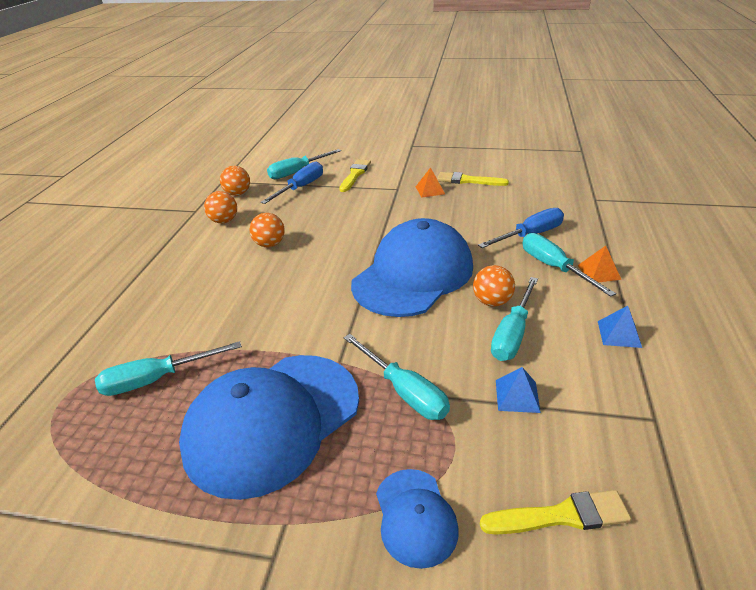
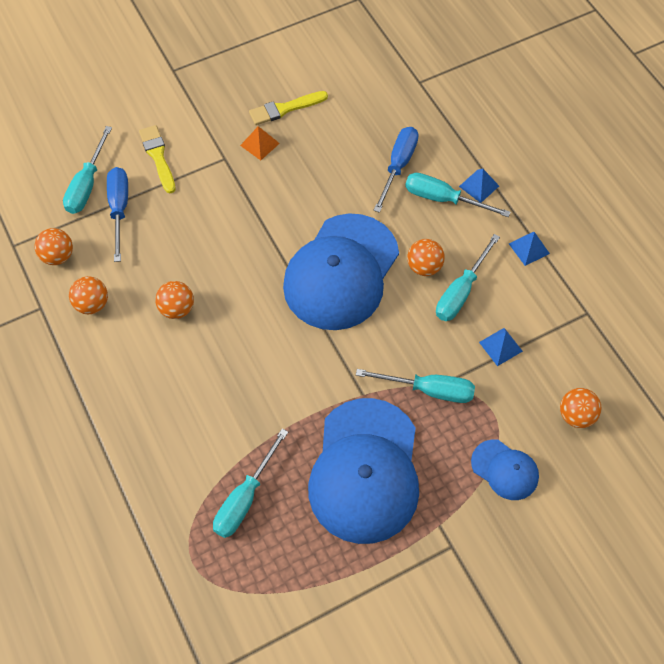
camera: 40 degrees left, 25 degrees up
blue cap [351,218,473,317] -> blue cap turned 150 degrees counterclockwise [283,214,399,330]
yellow brush [480,490,631,535] -> orange ball [560,388,602,428]
turquoise screwdriver [491,277,538,361] -> turquoise screwdriver turned 45 degrees clockwise [436,234,500,321]
orange pyramid [577,246,622,282] -> blue pyramid [459,169,499,203]

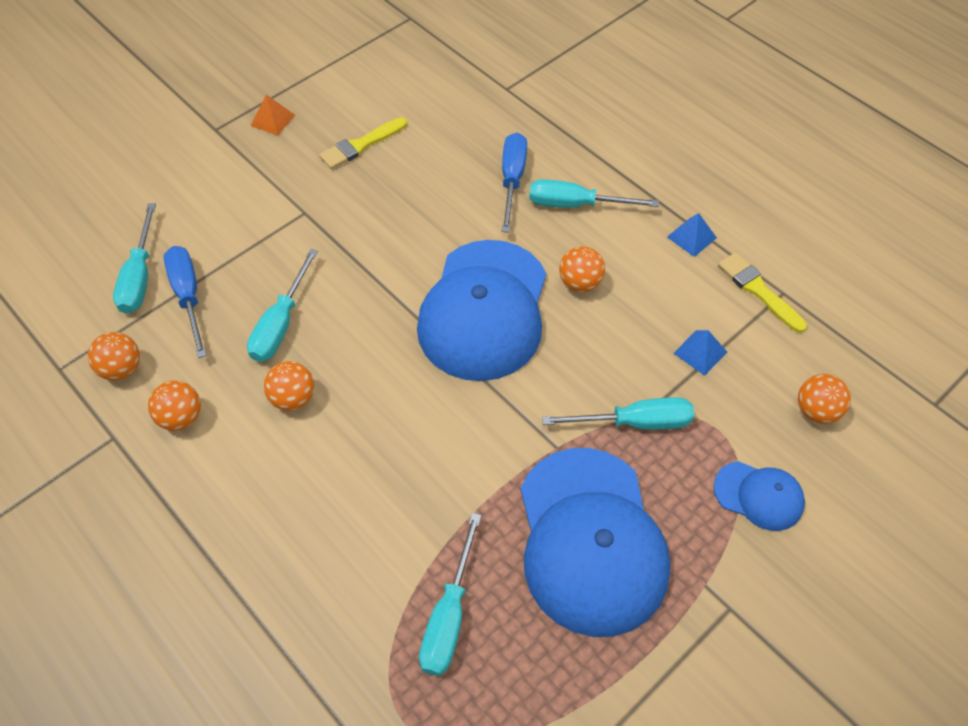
camera: 15 degrees left, 5 degrees down
yellow brush [139,125,176,193] -> yellow brush moved to [718,252,807,333]
orange pyramid [240,126,280,160] -> orange pyramid moved to [250,95,295,136]
turquoise screwdriver [436,234,500,321] -> turquoise screwdriver moved to [247,249,318,362]
blue pyramid [459,169,499,203] -> none

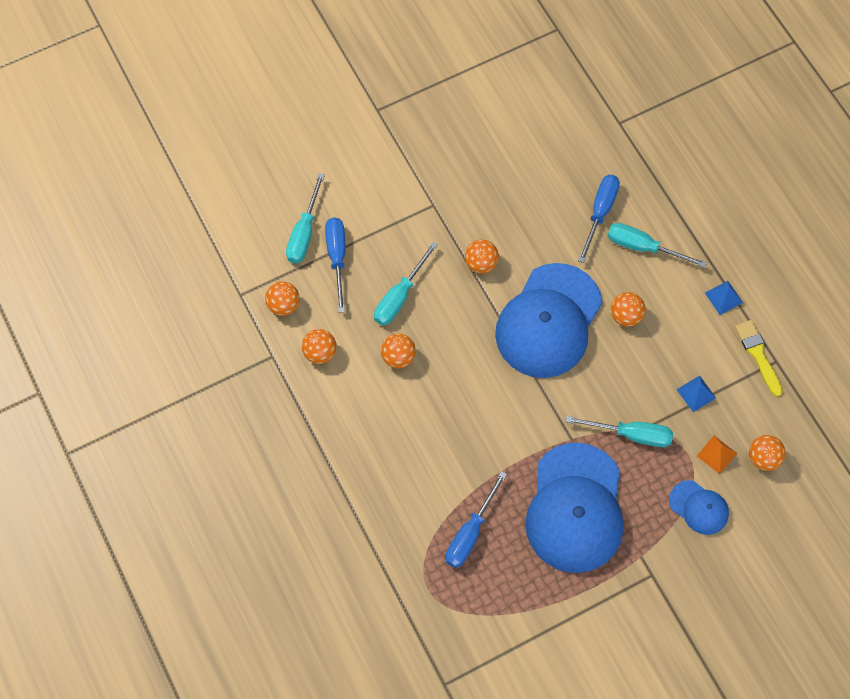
camera: 15 degrees right, 10 degrees up
orange pyramid [250,95,295,136] -> orange pyramid moved to [697,436,737,474]
yellow brush [319,117,407,169] -> none
turquoise screwdriver [419,513,481,676] -> blue screwdriver [445,471,507,568]
none -> orange ball [465,240,499,274]

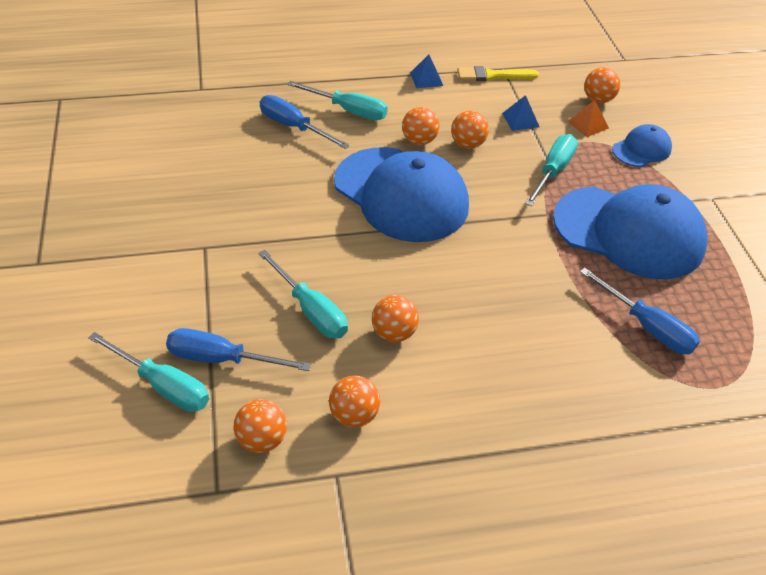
camera: 75 degrees left, 20 degrees down
orange ball [465,240,499,274] -> orange ball moved to [451,111,489,149]
turquoise screwdriver [608,223,707,268] -> turquoise screwdriver turned 105 degrees counterclockwise [287,81,388,120]

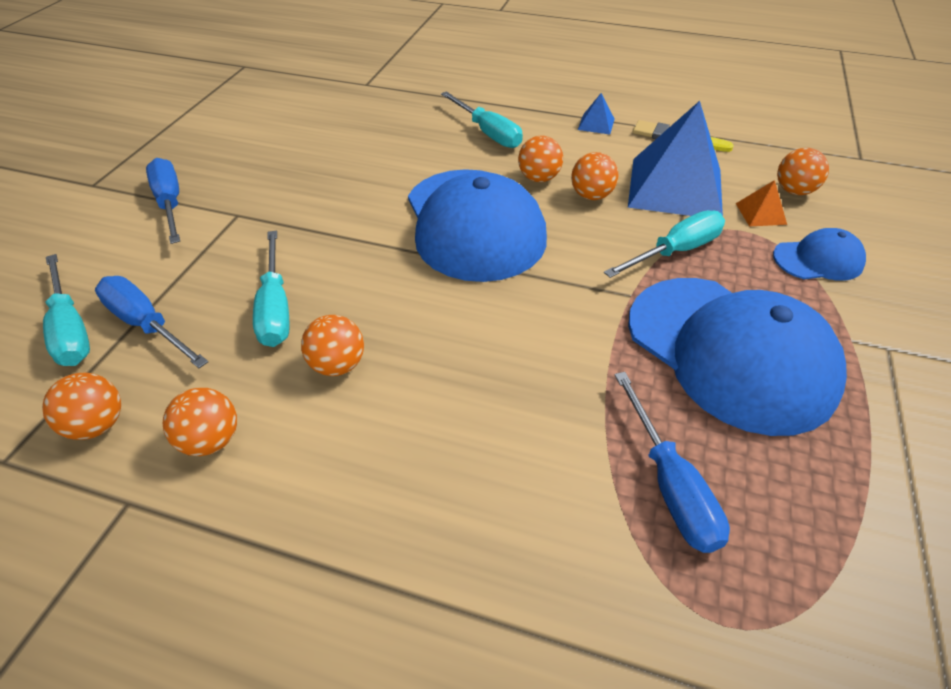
camera: 30 degrees right, 0 degrees up
blue screwdriver [260,95,350,149] -> blue screwdriver moved to [146,158,180,244]
blue pyramid [502,95,539,131] -> blue pyramid [628,101,723,216], size x2.44

